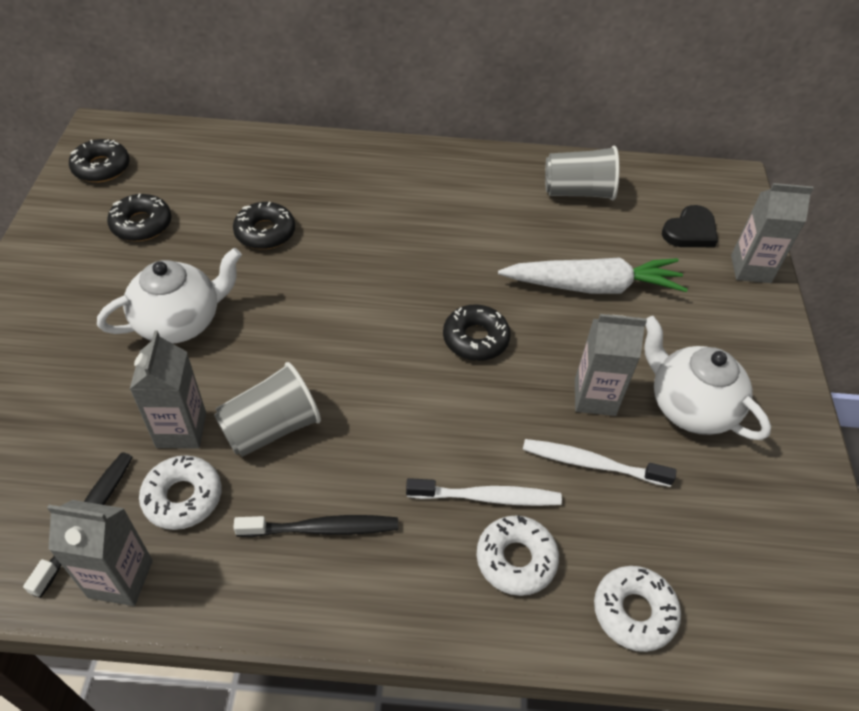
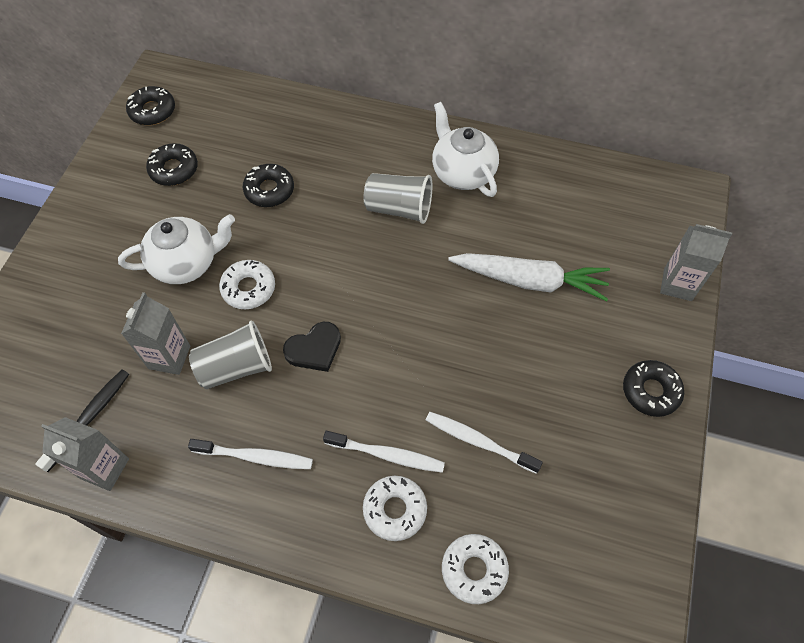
camera: 15 degrees right, 10 degrees up
white donut [139,455,222,530] -> white donut moved to [219,260,275,309]
black toothbrush [233,515,398,537] -> white toothbrush [188,439,313,469]
black donut [443,305,511,361] -> black donut moved to [623,360,684,417]
grey cup [545,146,619,200] -> grey cup moved to [364,173,432,224]
grey carton [575,314,647,416] -> none
white teapot [645,316,771,440] -> white teapot moved to [432,102,499,197]
black heart [662,205,718,247] -> black heart moved to [283,322,341,372]

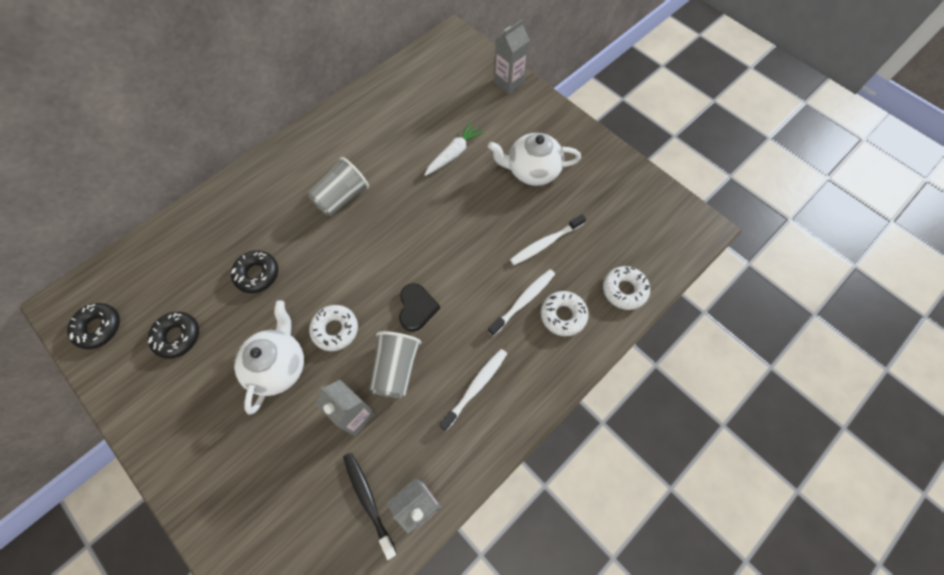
camera: 60 degrees left, 5 degrees up
white teapot [432,102,499,197] -> white teapot moved to [488,133,581,186]
white carrot [448,253,610,301] -> white carrot [424,122,484,176], size x0.66
black donut [623,360,684,417] -> none

